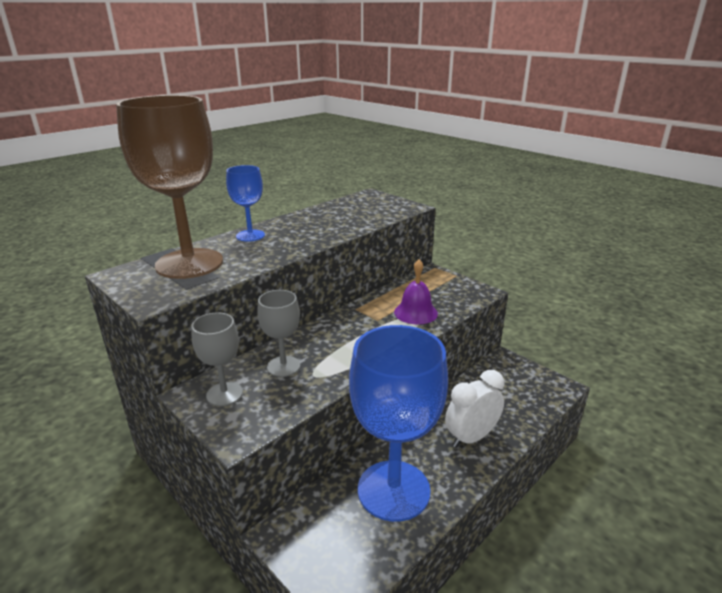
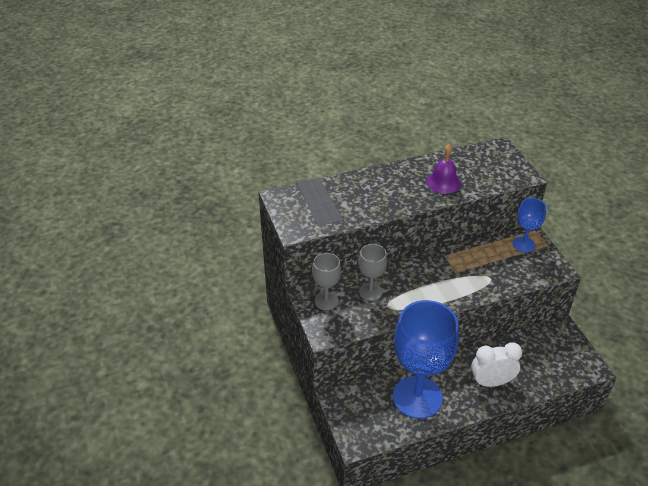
camera: 25 degrees right, 15 degrees up
brown goblet [116,95,223,279] -> none
blue goblet [226,165,265,242] -> blue goblet moved to [513,198,546,253]
purple bell [394,260,438,324] -> purple bell moved to [426,144,461,194]

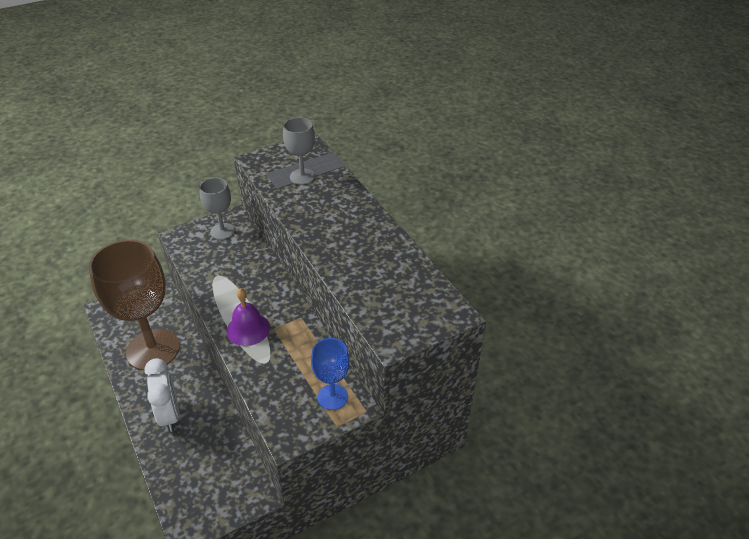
camera: 80 degrees right, 0 degrees up
grey goblet [358,244,387,301] -> grey goblet moved to [283,117,315,185]
blue goblet [393,300,459,419] -> brown goblet [89,240,180,371]
purple bell [426,144,461,194] -> purple bell moved to [227,288,270,346]

